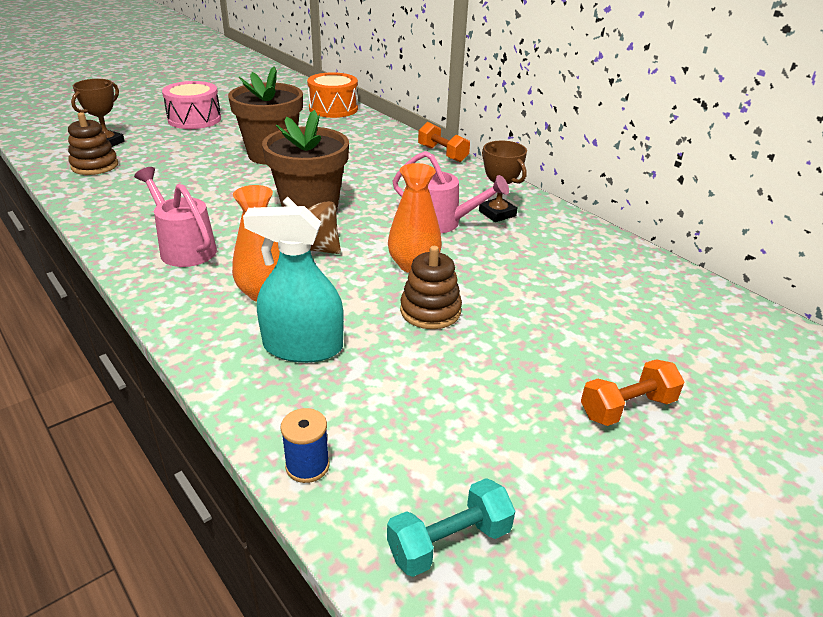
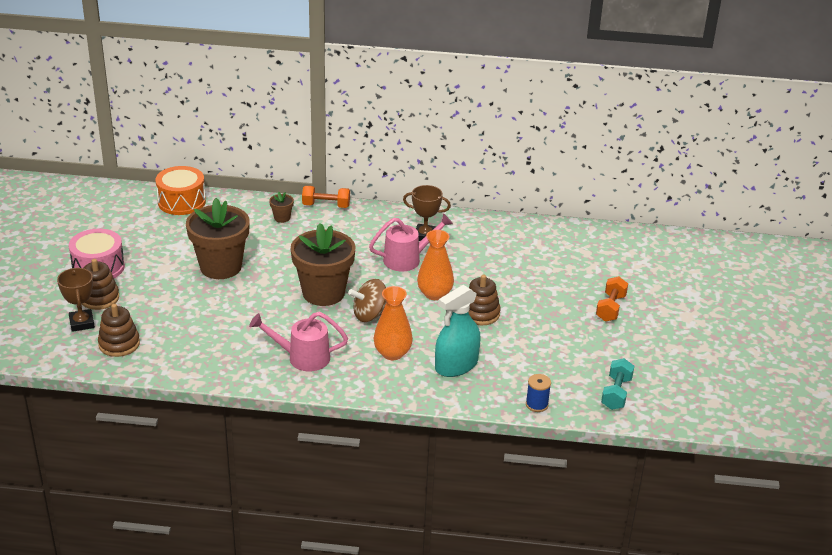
camera: 45 degrees left, 0 degrees up
none -> brown stacking toy [82,259,119,310]
none -> brown flower pot [269,192,294,223]

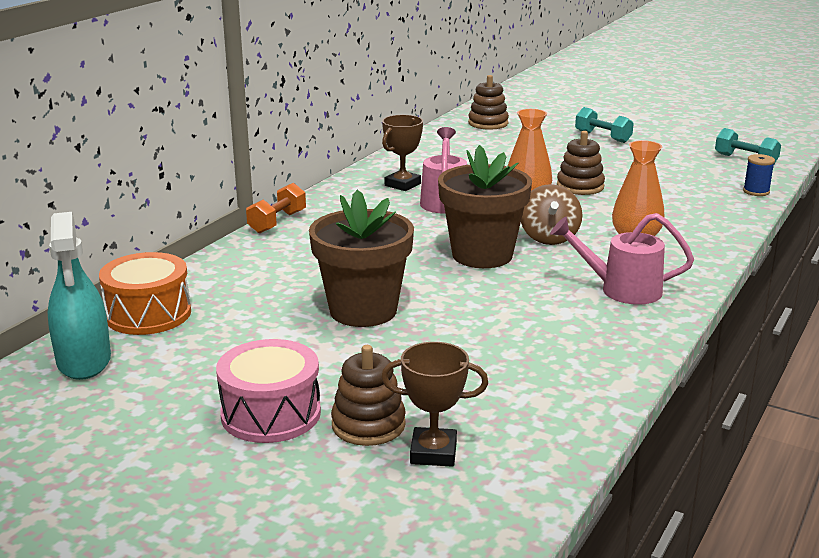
camera: 65 degrees left, 10 degrees down
brown stacking toy [98,304,140,357] -> brown stacking toy moved to [468,75,509,129]
pink watering can [249,312,348,371] -> pink watering can turned 75 degrees clockwise [550,213,694,305]
brown flower pot [269,192,294,223] -> none
turquoise spray bottle [435,285,481,377] -> turquoise spray bottle moved to [47,212,111,380]
orange dumbbell [596,276,628,322] -> turquoise dumbbell [575,107,634,143]

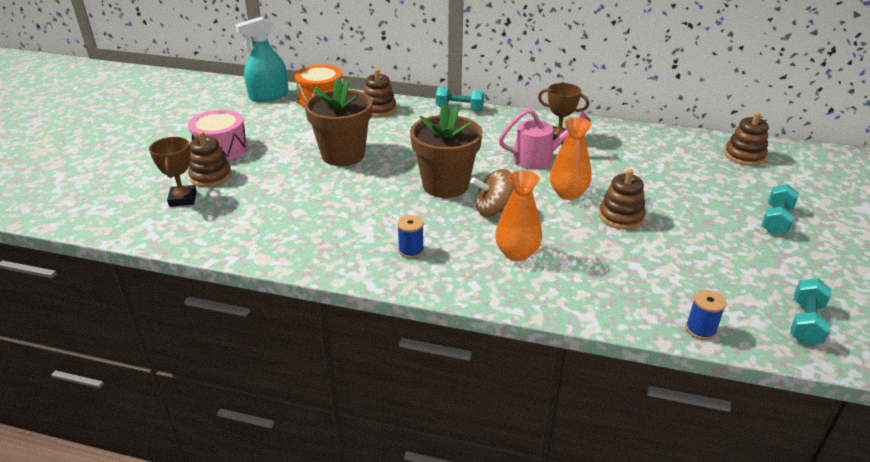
camera: 75 degrees right, 10 degrees up
orange dumbbell [246,183,306,234] -> turquoise dumbbell [436,86,484,111]
pink watering can [550,213,694,305] -> blue spool [397,215,424,259]
none -> brown stacking toy [364,69,396,117]

